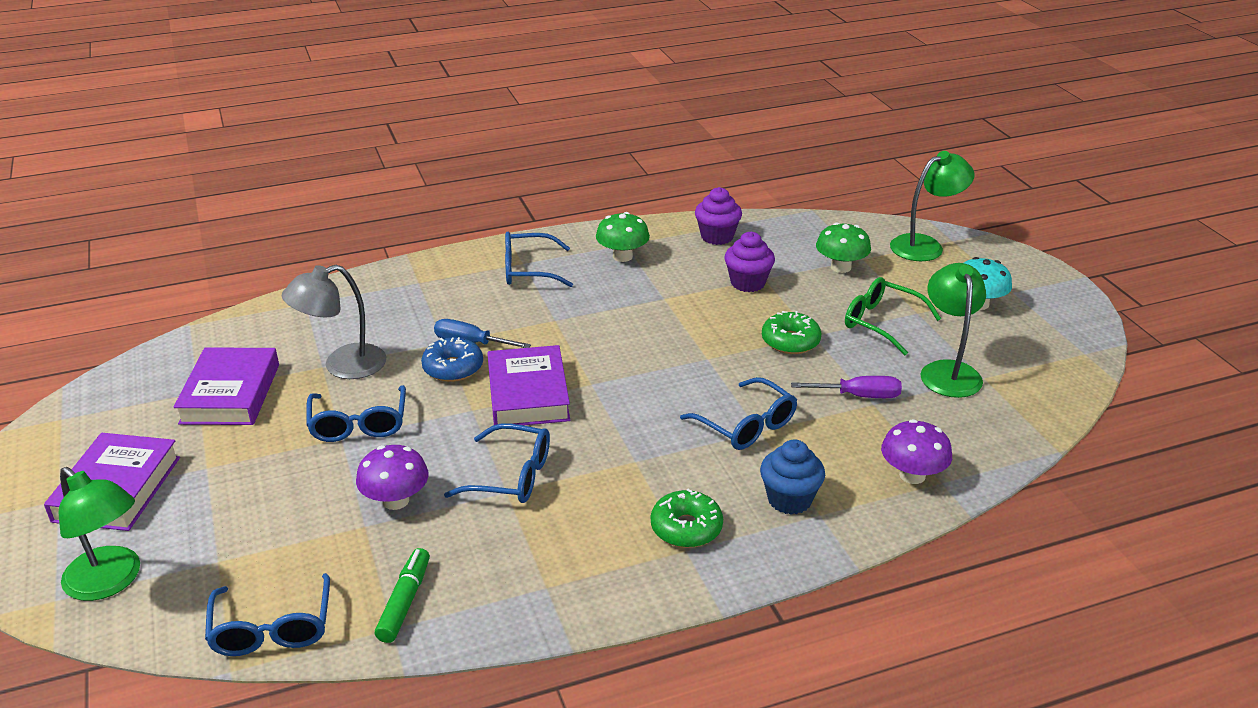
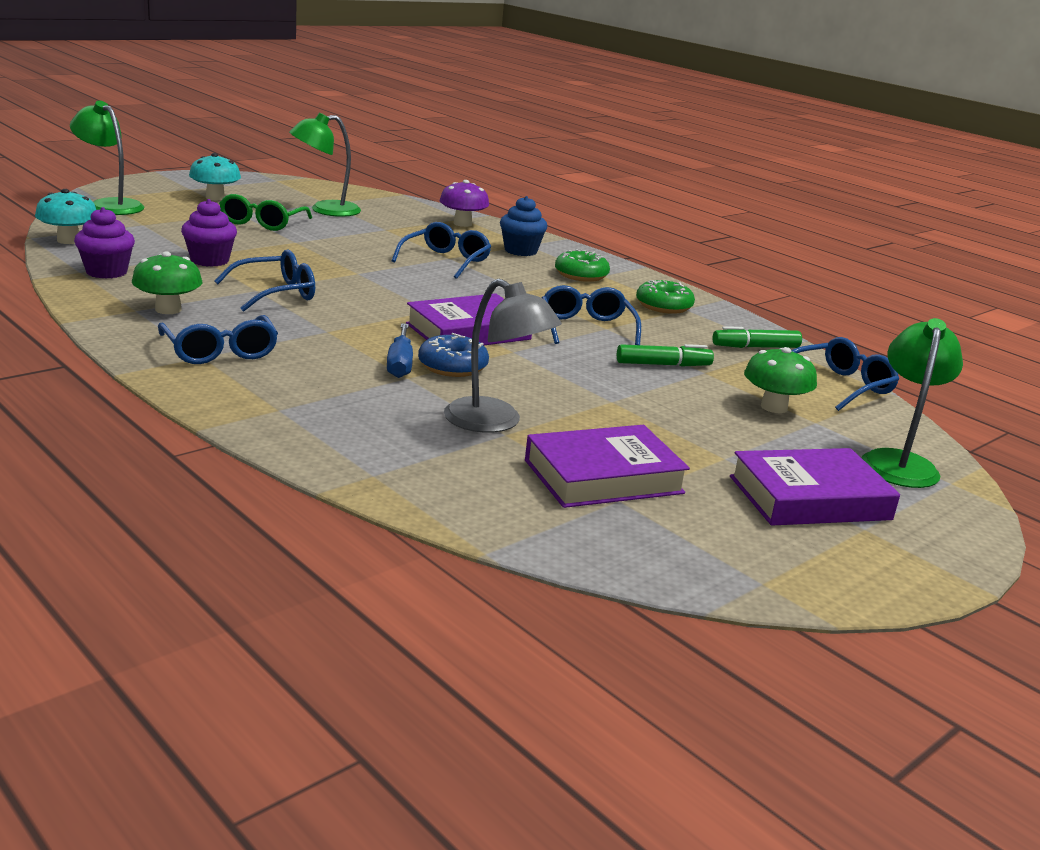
camera: 115 degrees left, 10 degrees down
blue glasses [306,385,406,442] -> blue glasses moved to [215,249,315,312]
purple mushroom [356,445,429,510] -> green marker [617,344,714,367]
green donut [762,311,822,354] -> green donut moved to [636,280,695,314]
purple screwdriver [791,376,902,398] -> none
green mushroom [816,223,871,273] -> green mushroom moved to [744,347,817,413]
none -> turquoise mushroom [35,189,96,244]

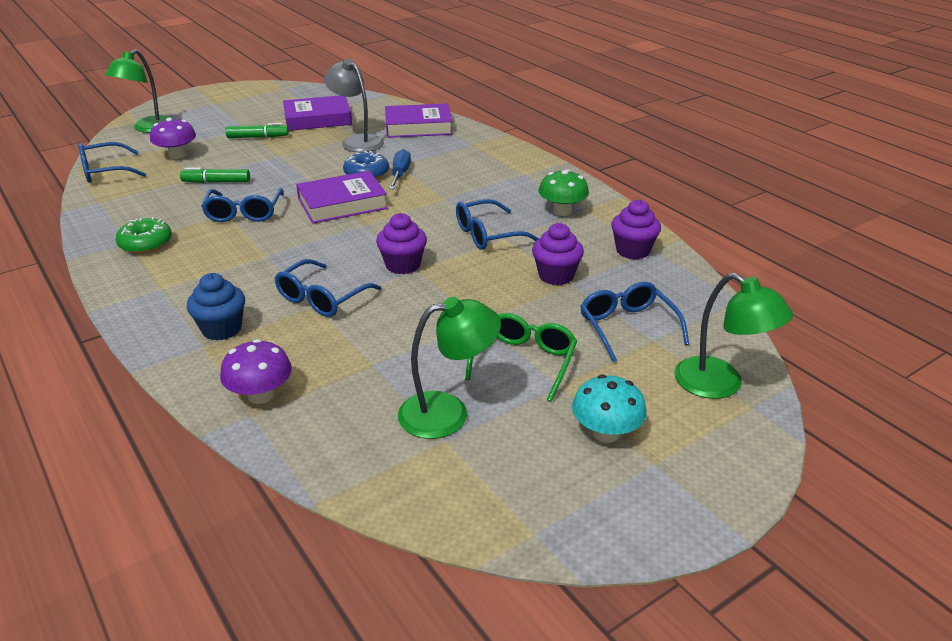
camera: 170 degrees left, 10 degrees up
turquoise mushroom [35,189,96,244] -> none
blue glasses [158,315,278,364] -> blue glasses moved to [580,282,689,362]
green donut [555,249,610,282] -> none
green marker [713,326,802,348] -> green marker moved to [226,123,289,138]
purple book [730,448,900,526] -> purple book moved to [385,103,453,138]
green mushroom [744,347,817,413] -> purple mushroom [150,118,196,159]
none -> purple cupcake [376,213,427,274]

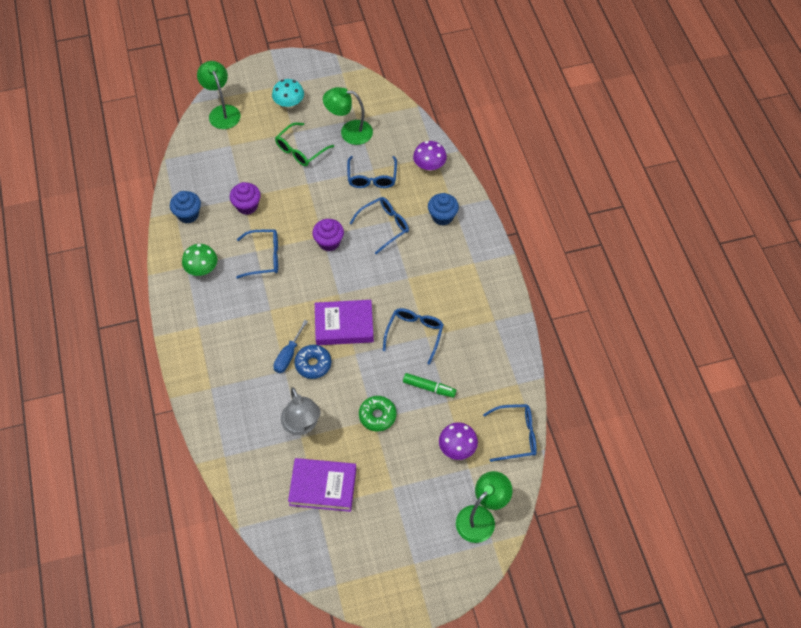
camera: 160 degrees left, 25 degrees up
green donut [116,217,172,254] -> green donut moved to [359,396,397,432]
green marker [226,123,289,138] -> none
purple book [385,103,453,138] -> none
blue glasses [580,282,689,362] -> blue glasses moved to [347,156,397,188]
purple cupcake [611,199,661,259] -> blue cupcake [170,191,201,223]

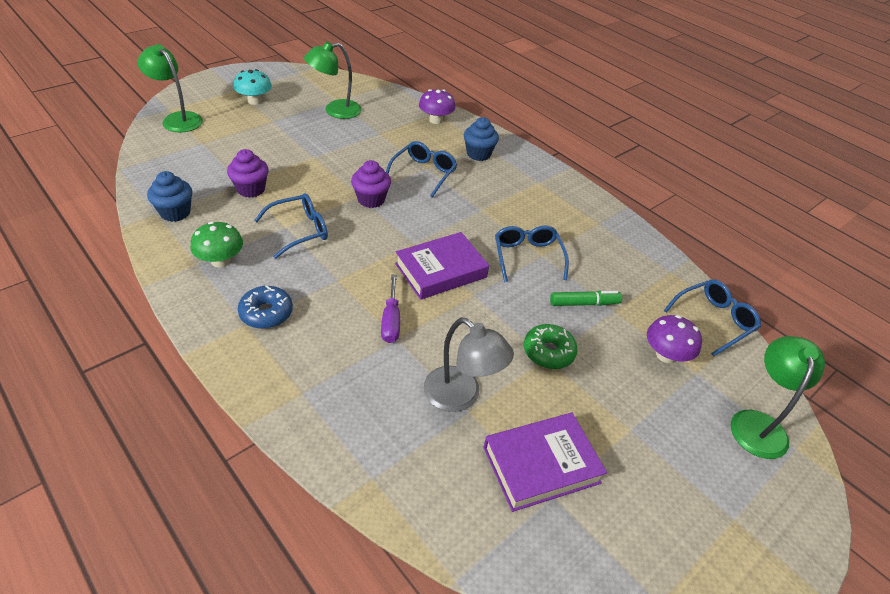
camera: 30 degrees left, 15 degrees down
blue screwdriver [273,320,308,373] -> purple screwdriver [381,274,400,343]
green glasses [275,122,334,166] -> none
blue donut [294,345,331,379] -> blue donut moved to [238,285,293,329]
blue glasses [347,156,397,188] -> none

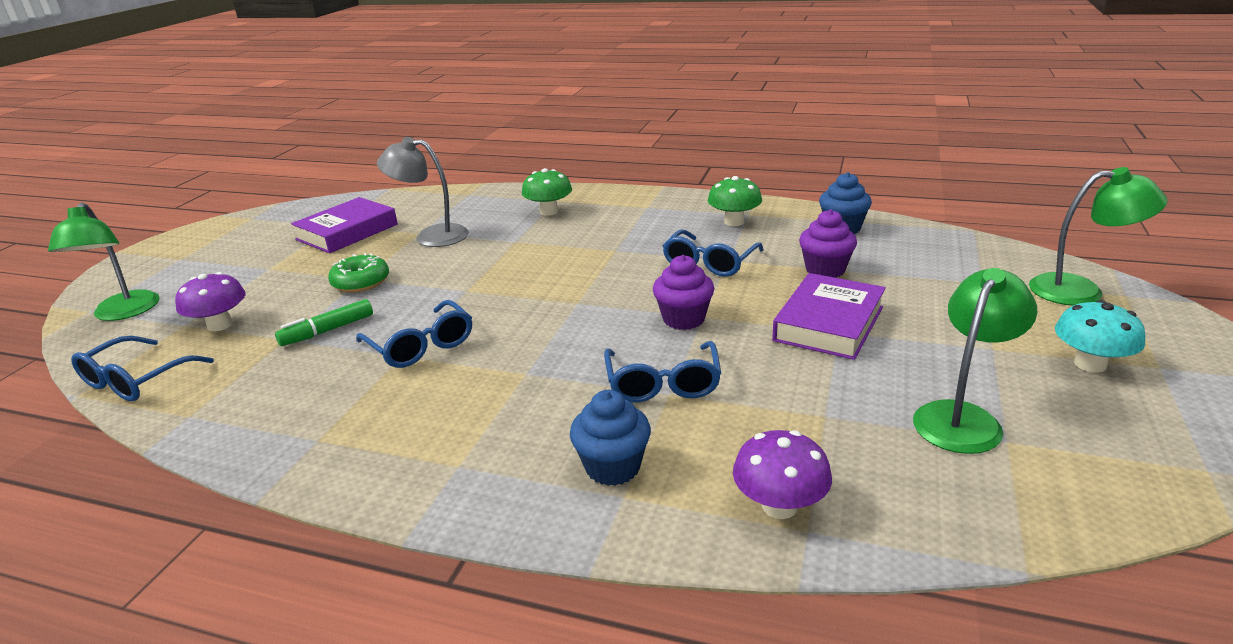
camera: 155 degrees right, 15 degrees down
blue donut [238,285,293,329] -> none
purple screwdriver [381,274,400,343] -> none
purple book [395,232,489,300] -> purple book moved to [772,273,886,360]
none -> green mushroom [522,168,572,216]

